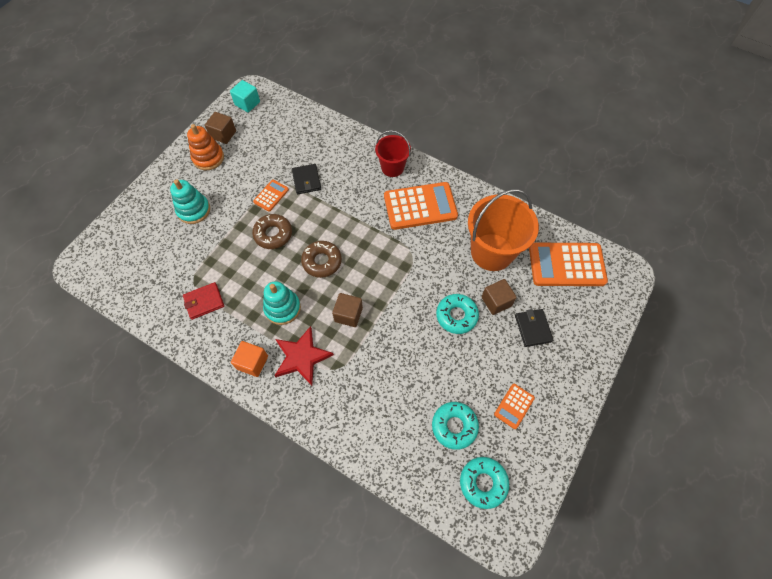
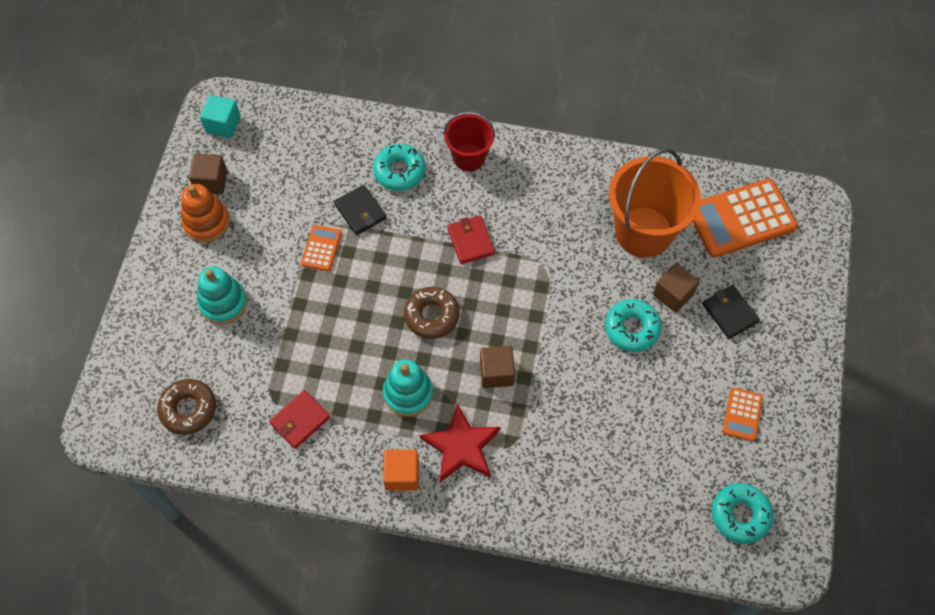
camera: 20 degrees left, 0 degrees up
brown donut [252,214,292,249] -> brown donut moved to [157,379,216,435]
orange calculator [384,182,458,230] -> none
turquoise donut [432,402,479,450] -> turquoise donut moved to [373,144,426,191]
none -> red wallet [447,216,495,264]

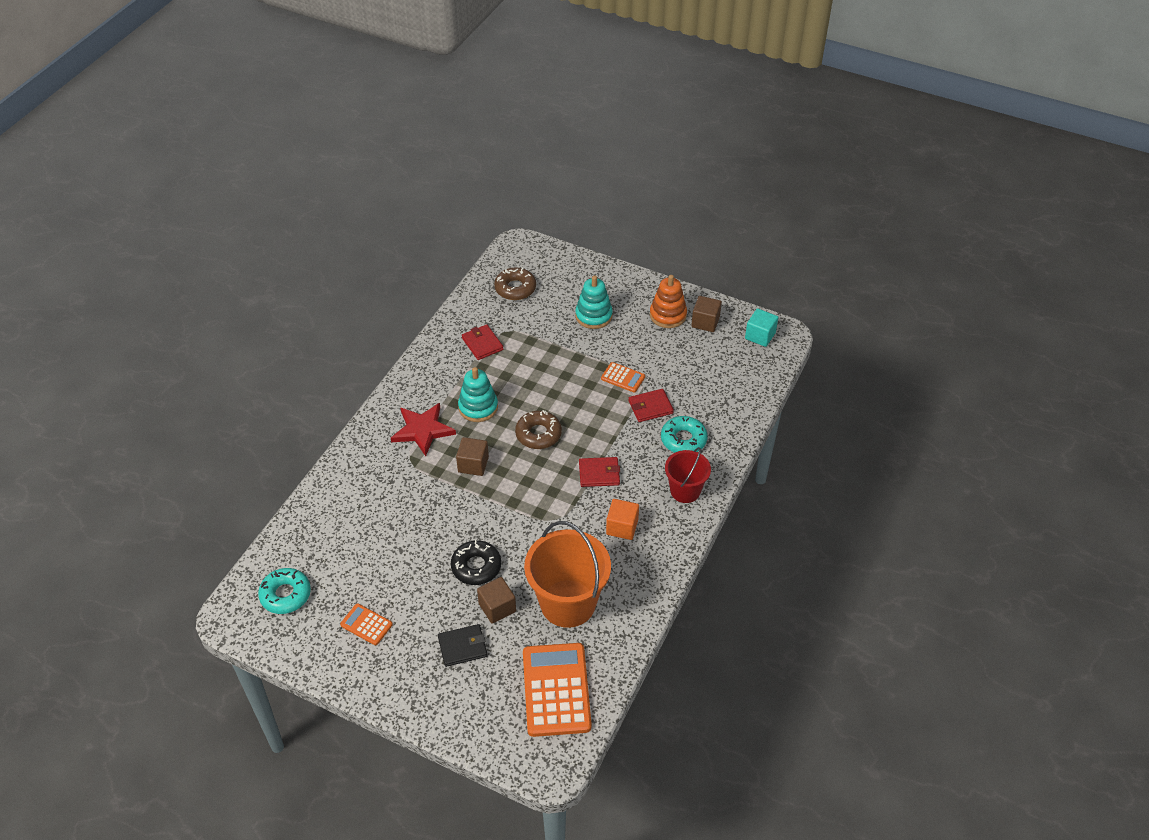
camera: 105 degrees right, 15 degrees down
black wallet [334,185,386,235] -> red wallet [628,389,674,422]
orange cube [383,450,419,491] -> orange cube moved to [606,499,639,540]
turquoise donut [605,299,662,352] -> black donut [451,540,501,585]

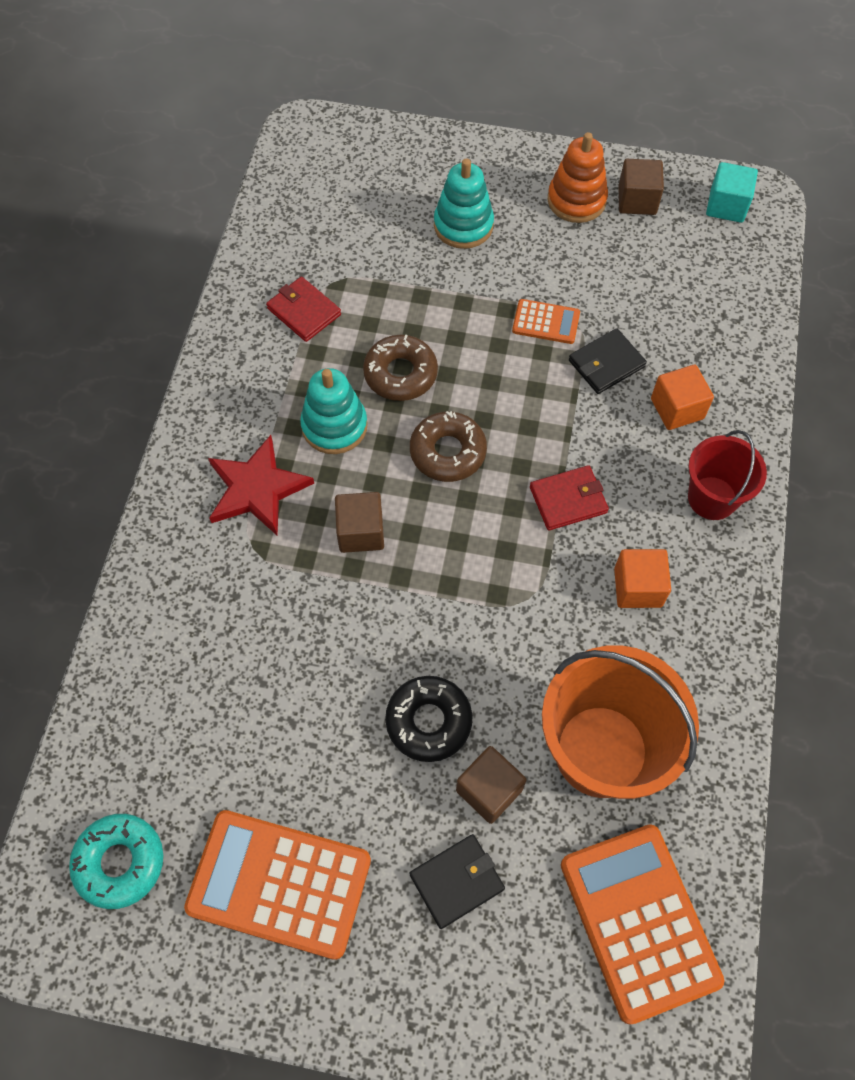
camera: 15 degrees left, 15 degrees up
orange calculator [340,604,393,645] -> orange calculator [184,810,371,960], size x2.06
brown donut [494,268,536,300] -> brown donut moved to [363,334,438,401]
red wallet [628,389,674,422] -> black wallet [569,328,647,394]
turquoise donut [661,416,708,453] -> orange cube [651,365,714,430]

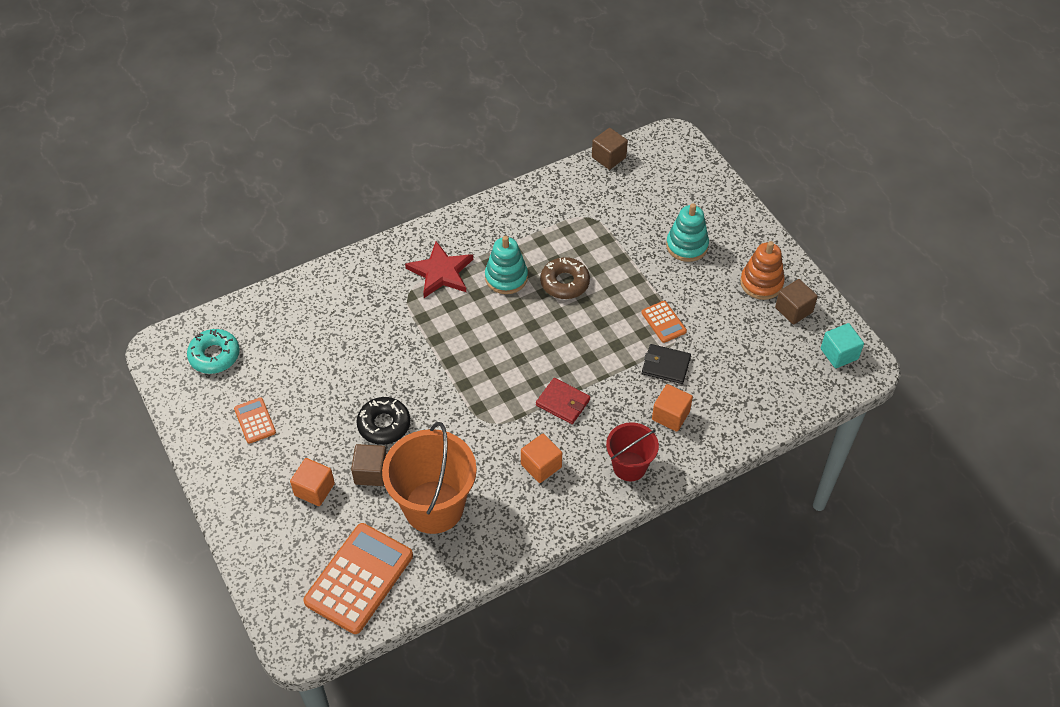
camera: 50 degrees right, 10 degrees down
orange calculator [184,810,371,960] -> orange calculator [234,397,276,444], size x0.49
red wallet [266,276,341,342] -> none
brown cube [335,492,384,553] -> brown cube moved to [592,128,628,170]
brown donut [410,411,487,482] -> none
black wallet [410,834,505,929] -> orange cube [290,458,335,506]

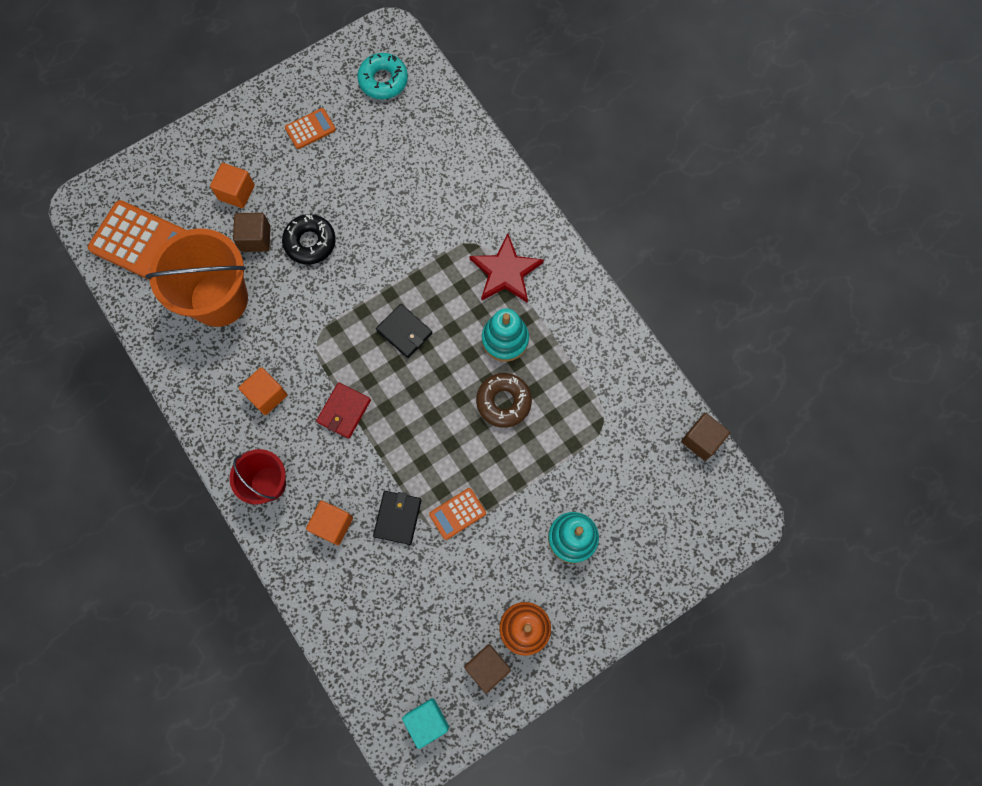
camera: 85 degrees right, 20 degrees up
none -> black wallet [376,304,433,358]

